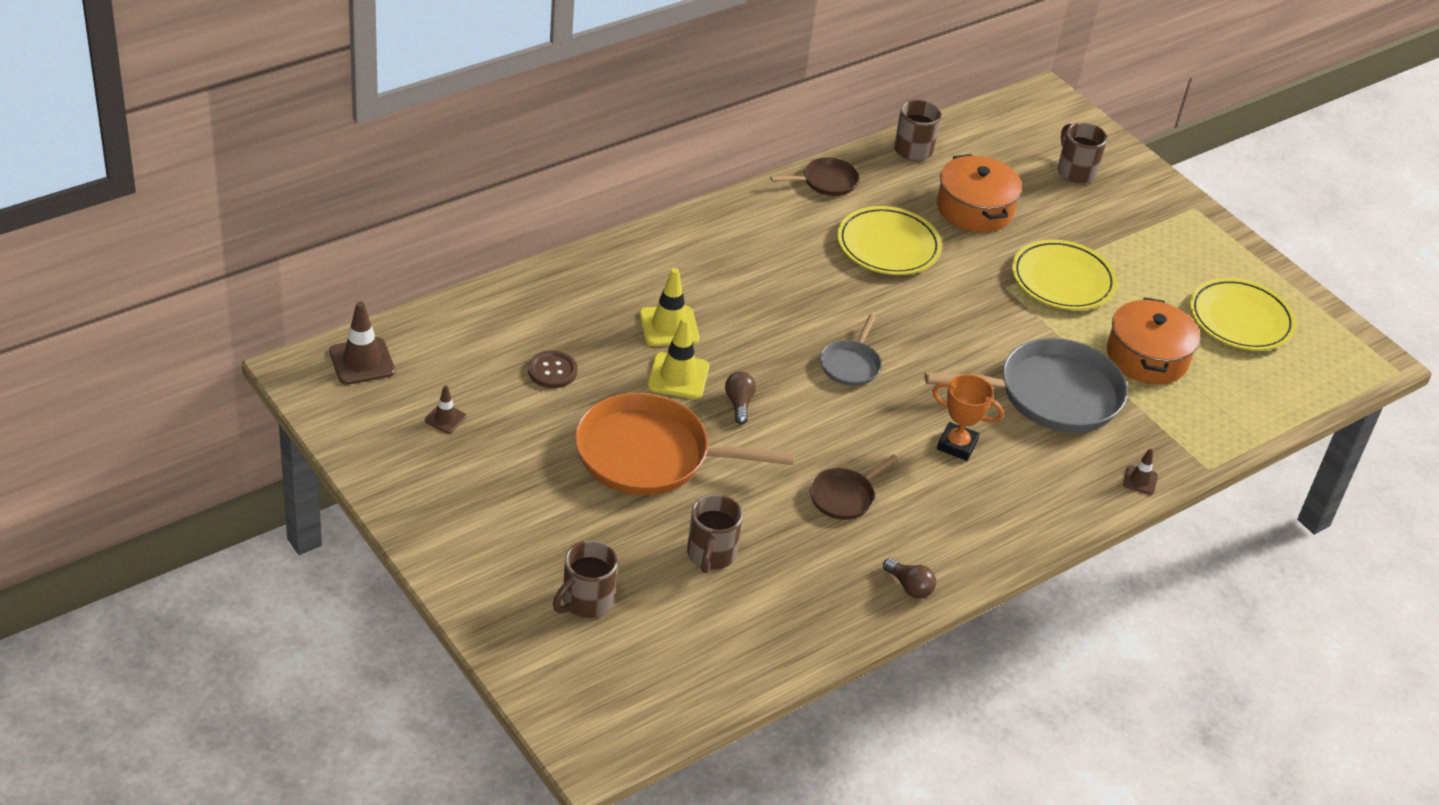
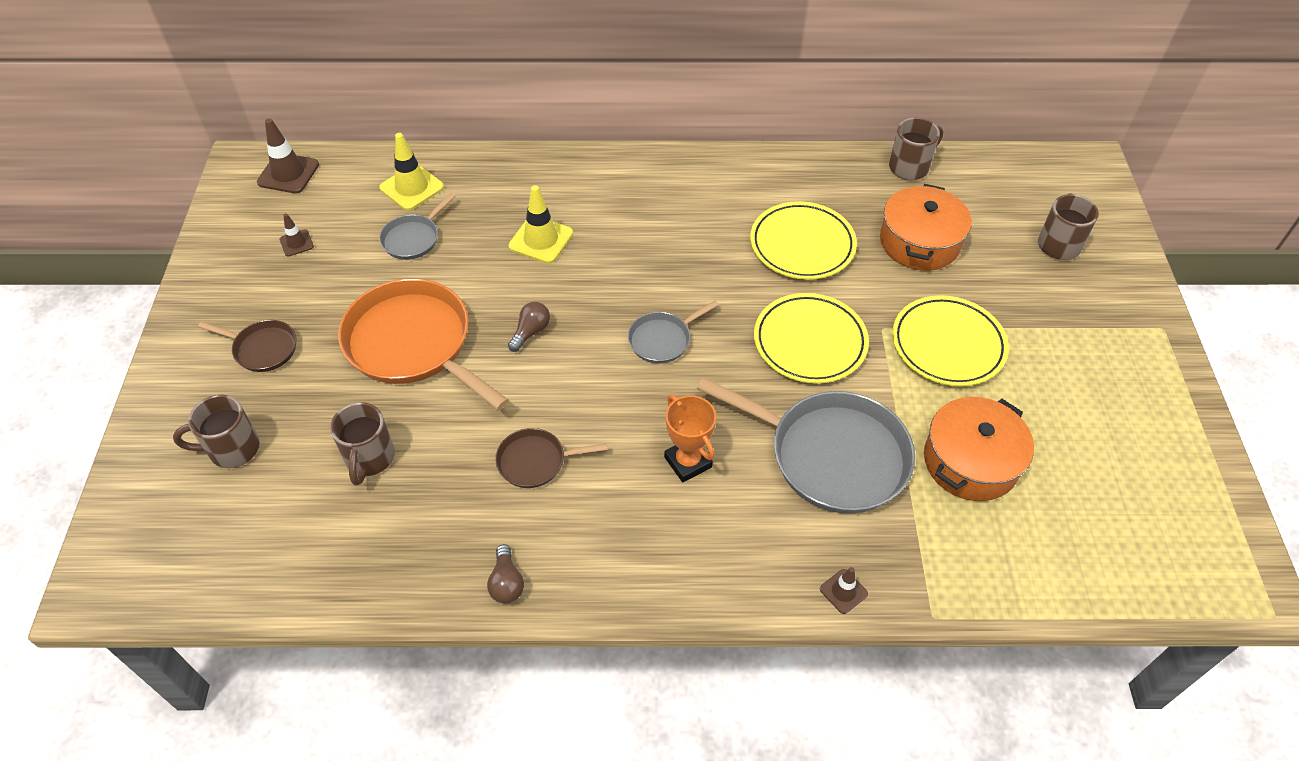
camera: 40 degrees right, 10 degrees up
brown button [528,350,578,388] -> grey pan [379,193,455,260]
yellow traffic cone [647,317,709,399] -> yellow traffic cone moved to [379,133,444,211]
brown mug [687,494,743,573] -> brown mug turned 45 degrees counterclockwise [330,402,395,486]
brown pan [770,157,859,196] -> brown pan moved to [198,320,297,372]
yellow plate [1190,278,1296,350] -> yellow plate moved to [754,293,869,384]

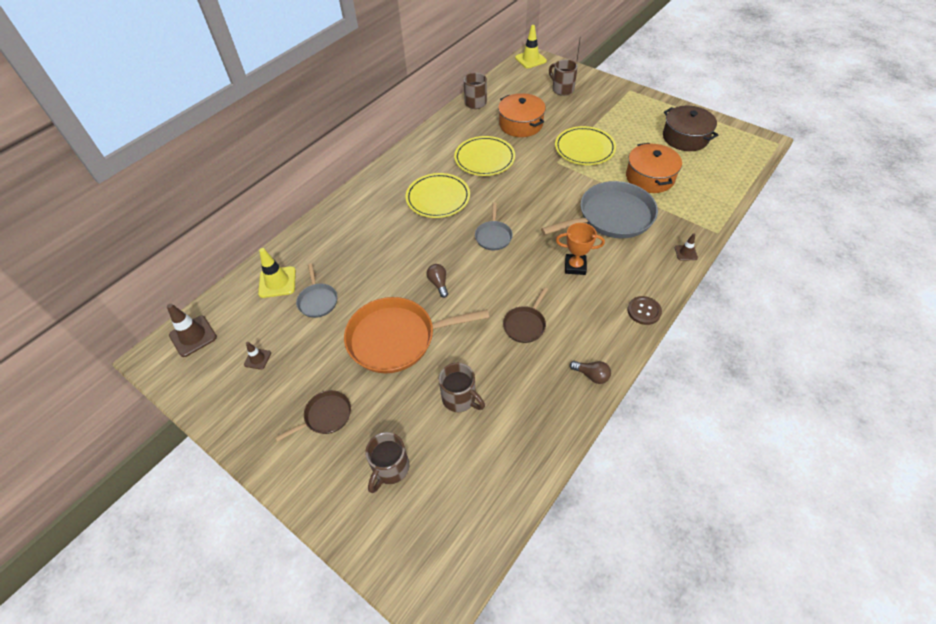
camera: 50 degrees left, 0 degrees up
yellow traffic cone [508,185,573,264] -> yellow traffic cone moved to [515,25,547,68]
yellow plate [754,293,869,384] -> yellow plate moved to [406,173,470,218]
none -> brown button [627,296,662,325]
none -> brown pot [663,106,718,151]

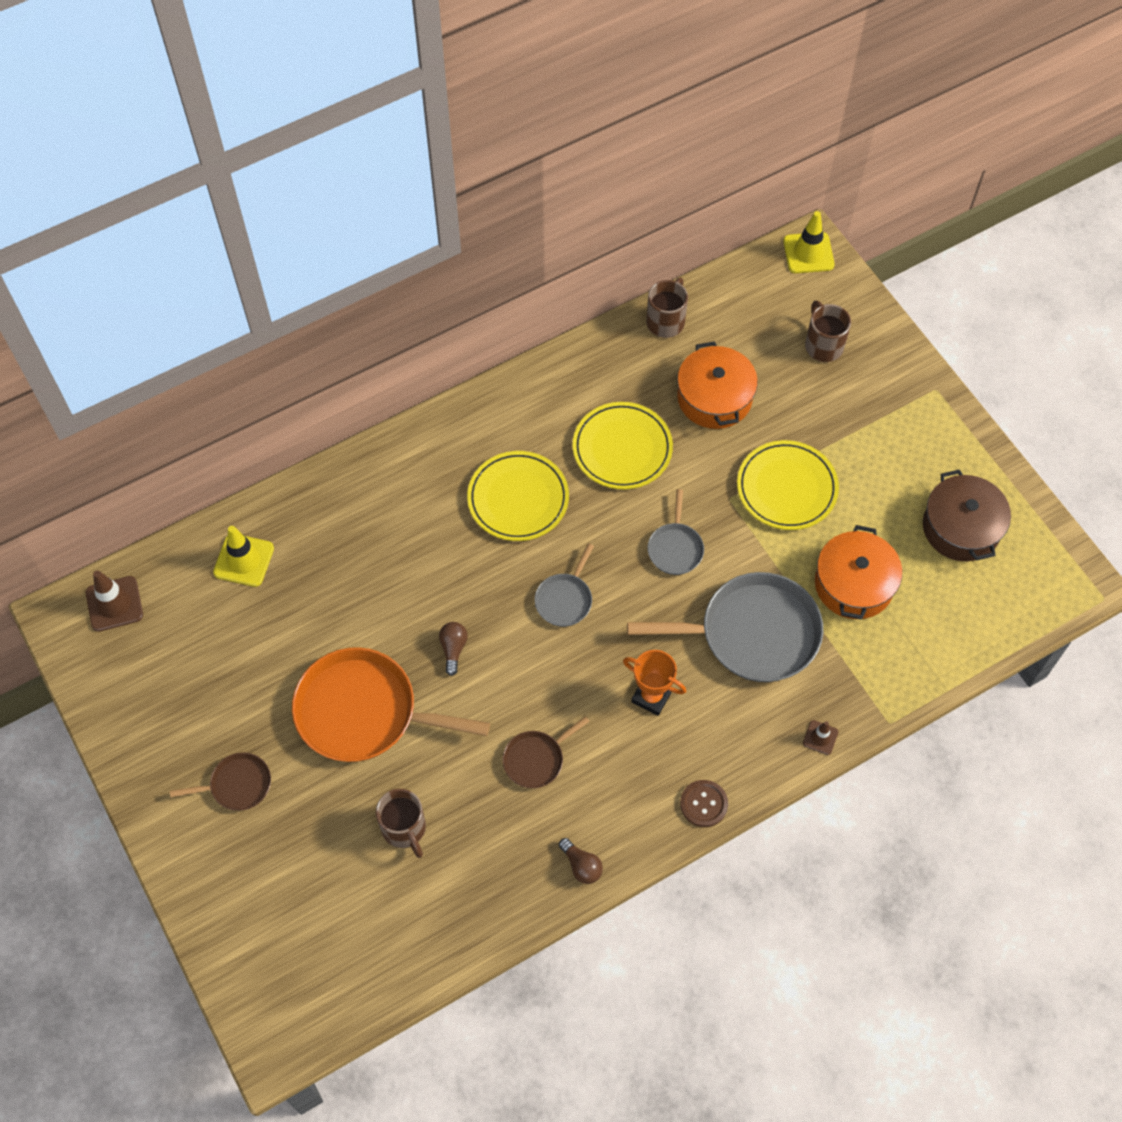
camera: 20 degrees right, 10 degrees up
brown traffic cone [244,342,271,370] -> none
grey pan [296,263,337,318] -> grey pan moved to [647,489,704,575]
brown mug [366,432,409,493] -> none

